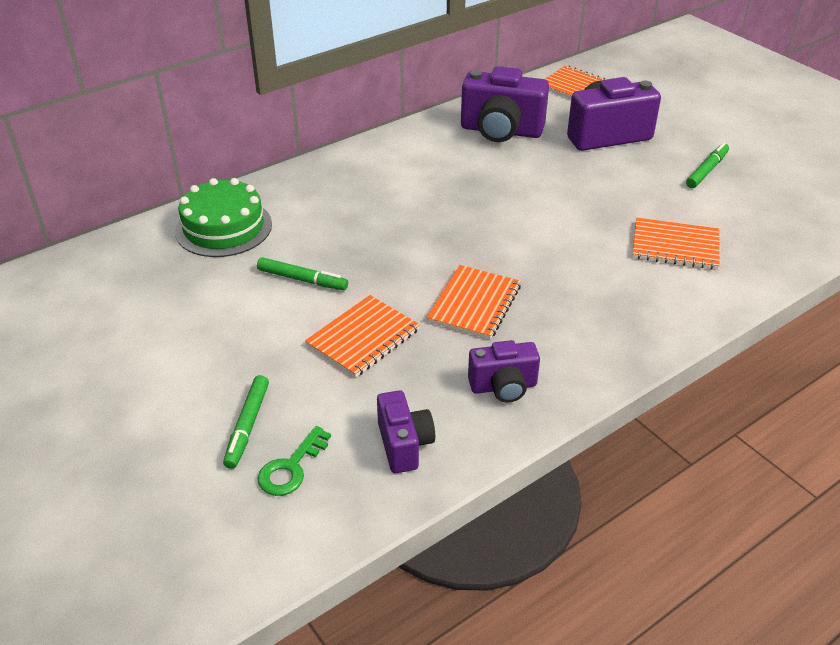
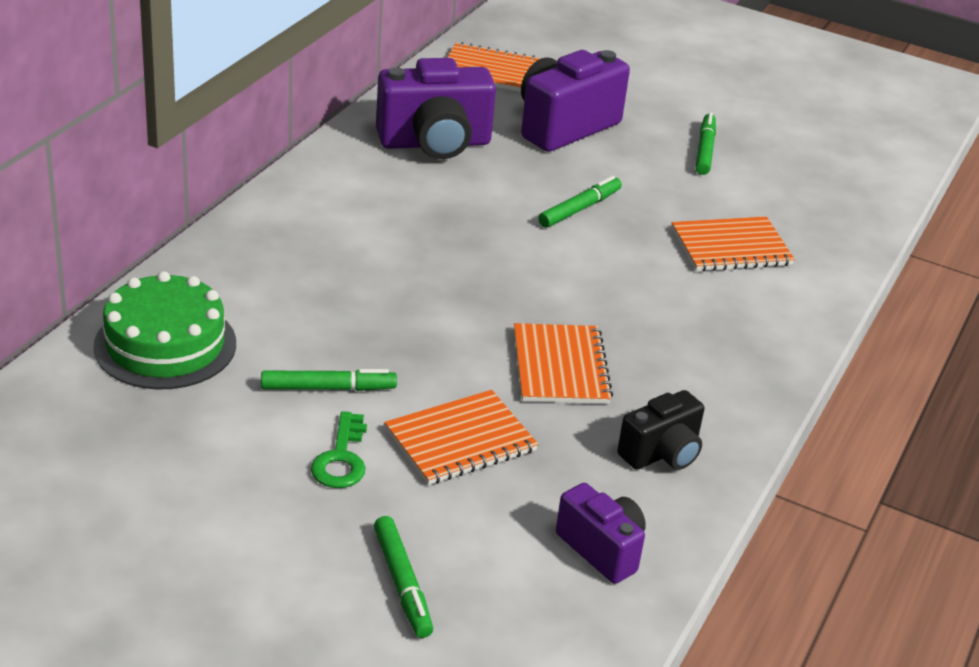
camera: 30 degrees left, 5 degrees down
green key [258,426,331,496] -> green key moved to [311,411,367,488]
orange notebook [305,295,420,378] -> orange notebook turned 45 degrees clockwise [384,390,538,485]
purple camera [468,340,540,403] -> black camera [617,390,704,470]
none -> green marker [538,176,622,228]

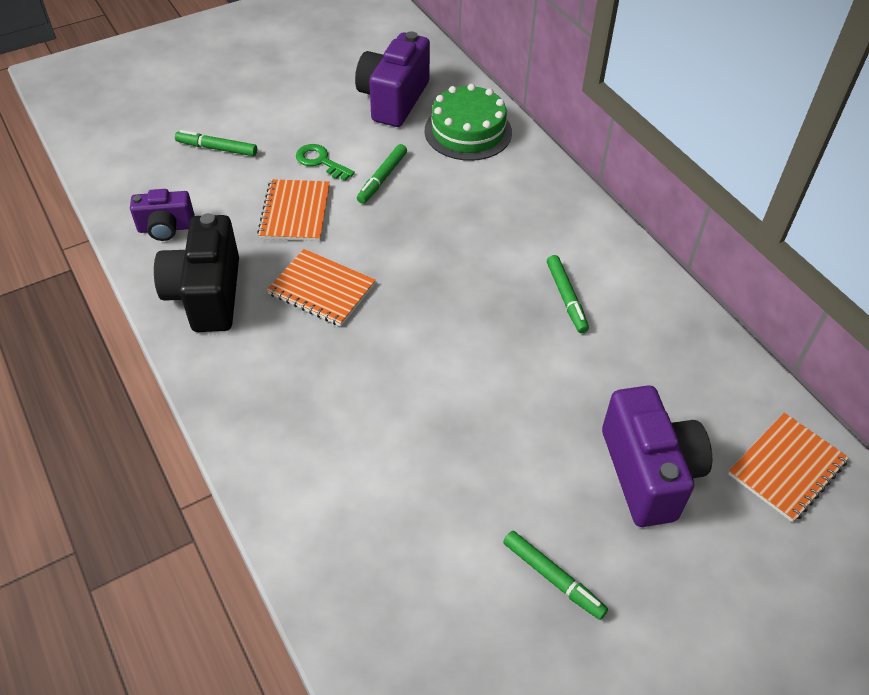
camera: 125 degrees right, 15 degrees up
purple camera [376,58,496,159] -> purple camera moved to [355,31,430,127]
green marker [538,176,622,228] -> green marker moved to [547,255,589,333]
black camera [617,390,704,470] -> black camera [154,213,239,332], size x1.72
orange notebook [672,216,795,271] -> none

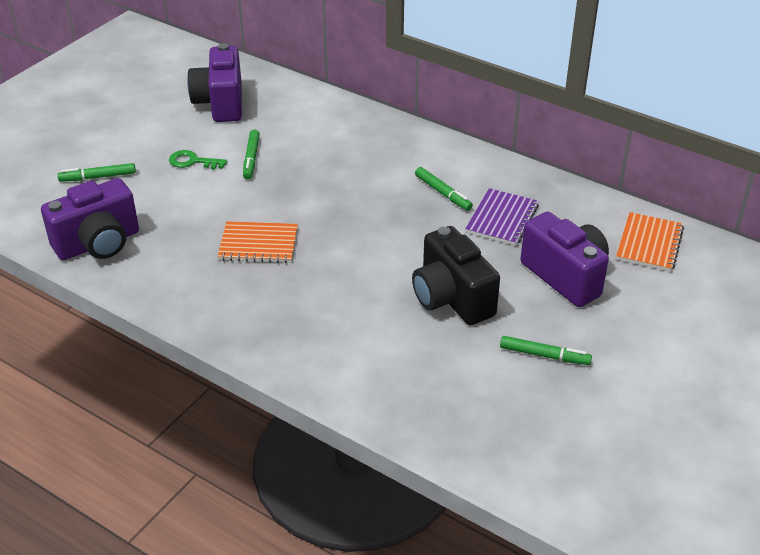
camera: 25 degrees left, 10 degrees down
purple camera [130,189,195,241] -> purple camera [41,178,139,260], size x1.72
black camera [154,213,239,332] -> black camera moved to [412,226,500,325]
orange notebook [257,179,330,241] -> none
green cake [425,84,512,161] -> none
none -> purple notebook [465,188,539,246]

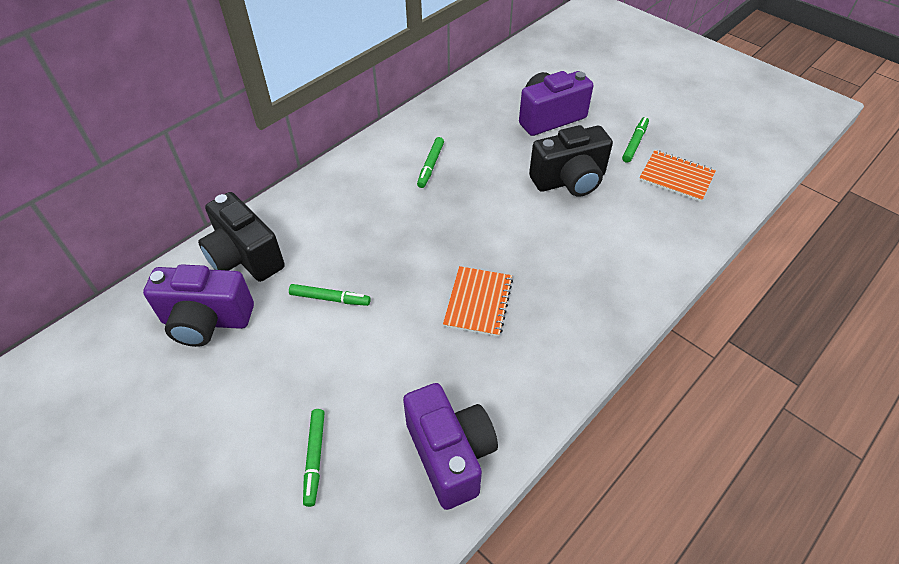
camera: 80 degrees left, 10 degrees up
green key [169,150,227,170] -> none
green marker [415,167,473,211] -> green marker turned 135 degrees clockwise [417,137,444,188]
purple notebook [465,188,539,246] -> none
orange notebook [616,212,684,271] -> orange notebook moved to [639,150,716,202]
none -> black camera [198,192,285,282]

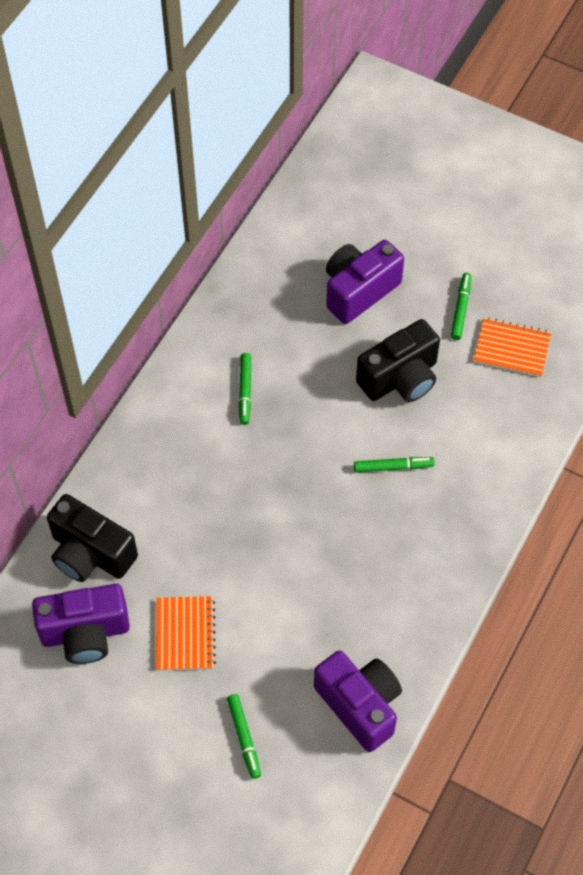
camera: 15 degrees left, 10 degrees up
green marker [289,284,371,306] -> green marker moved to [354,457,435,472]
orange notebook [443,266,513,337] -> orange notebook moved to [156,596,216,671]

